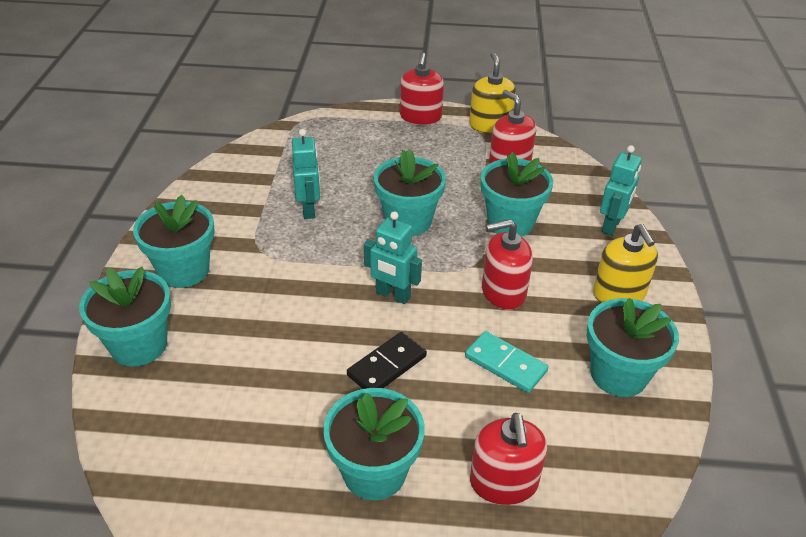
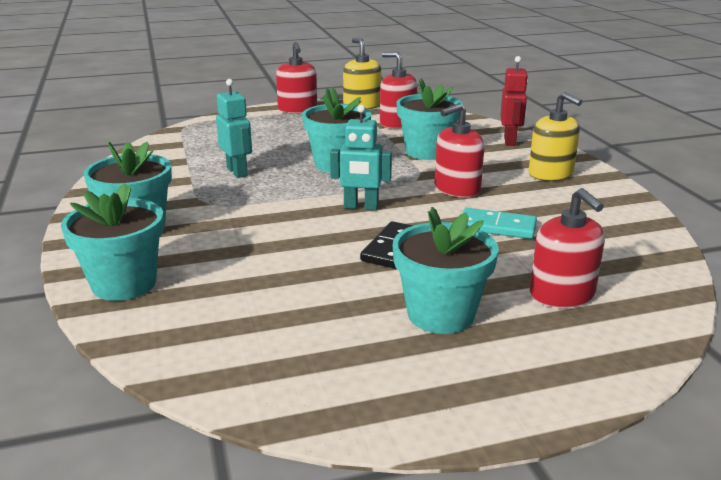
camera: 20 degrees left, 15 degrees down
turquoise flower pot [587,298,679,397] -> none
turquoise robot [600,145,642,236] -> red robot [500,56,528,146]

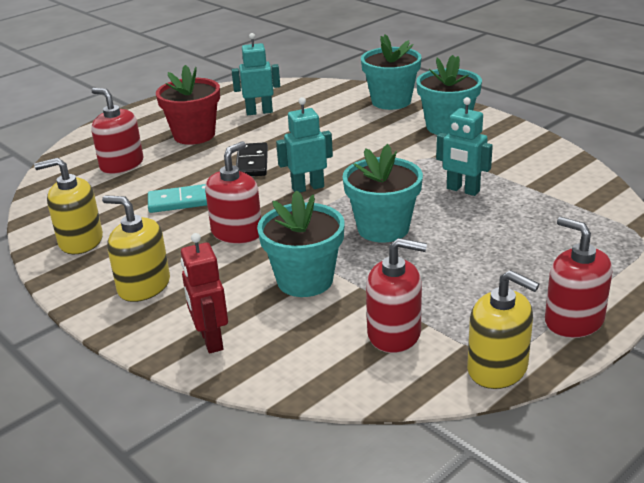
camera: 155 degrees right, 5 degrees up
turquoise flower pot [392,207,499,334] -> red flower pot [156,65,220,145]
none -> yellow soap dispenser [34,158,103,254]
none -> turquoise robot [232,33,280,115]

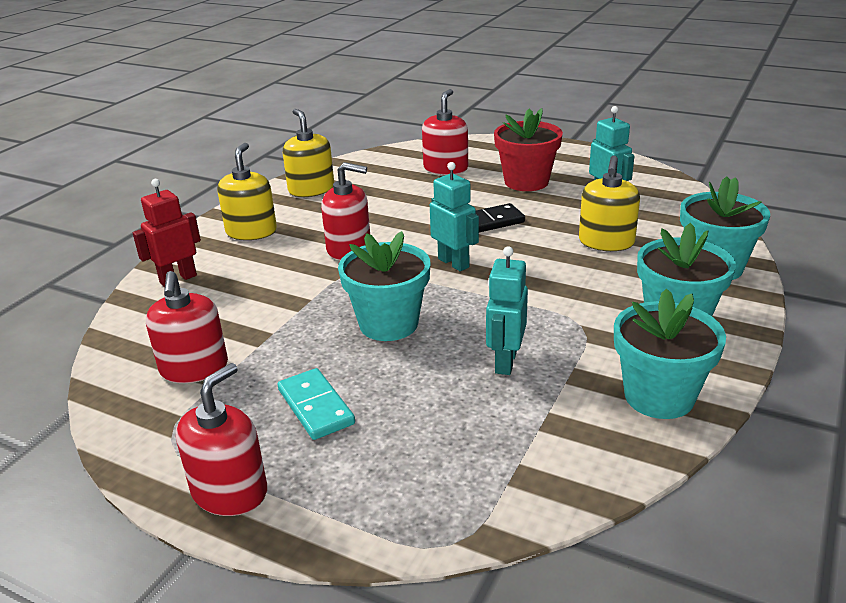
camera: 70 degrees right, 0 degrees up
turquoise domino [148,184,207,213] -> turquoise domino moved to [278,368,355,440]
turquoise flower pot [257,190,345,297] -> turquoise flower pot moved to [614,288,726,419]
yellow soap dispenser [467,270,539,389] -> yellow soap dispenser moved to [579,156,640,251]

